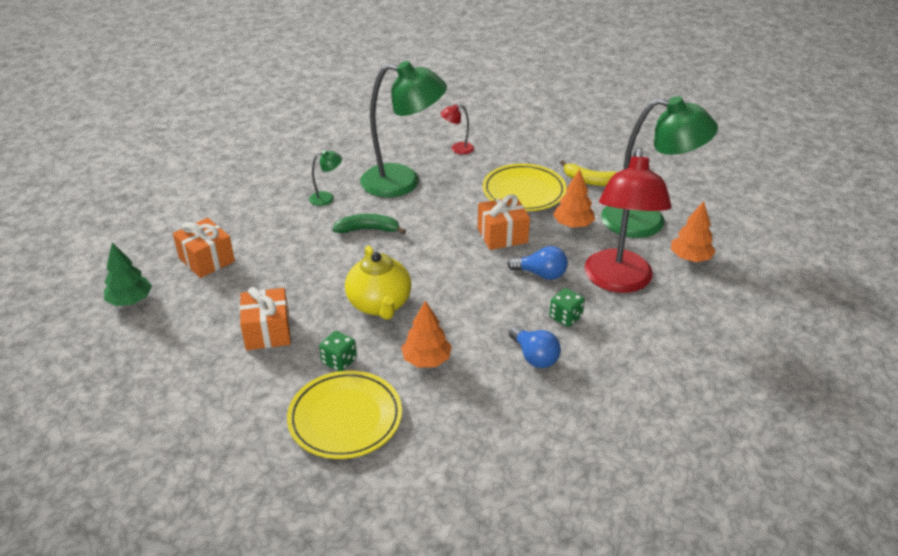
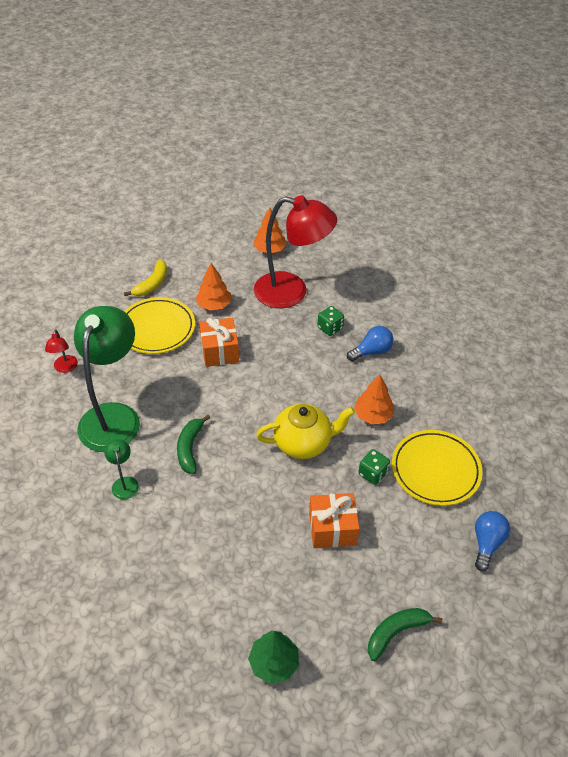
camera: 85 degrees left, 10 degrees up
orange gift [173,218,235,278] -> none
blue light bulb [507,246,568,280] -> blue light bulb moved to [475,511,510,571]
green lamp [601,96,718,238] -> none
none -> green banana [368,608,442,661]

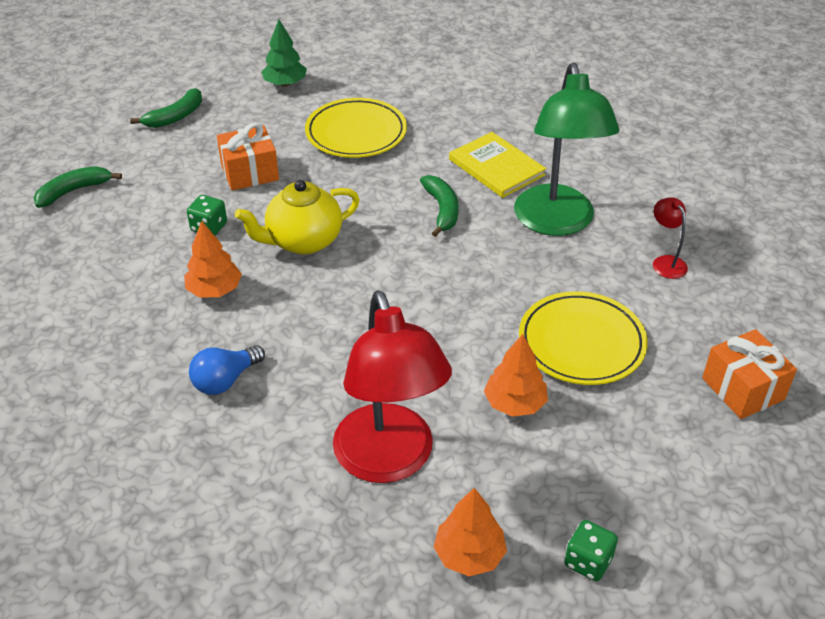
camera: 165 degrees right, 5 degrees down
green lamp [104,439,139,500] -> yellow book [449,132,546,198]
yellow banana [124,259,167,296] -> none
orange gift [199,318,239,367] -> orange gift moved to [702,329,797,419]
red lamp [254,195,337,308] -> red lamp turned 105 degrees counterclockwise [333,290,452,483]
green dice [318,306,344,336] -> green dice moved to [564,520,618,581]
yellow plate [392,430,483,506] -> yellow plate moved to [305,98,407,158]
blue light bulb [475,511,510,571] -> green banana [34,166,122,208]

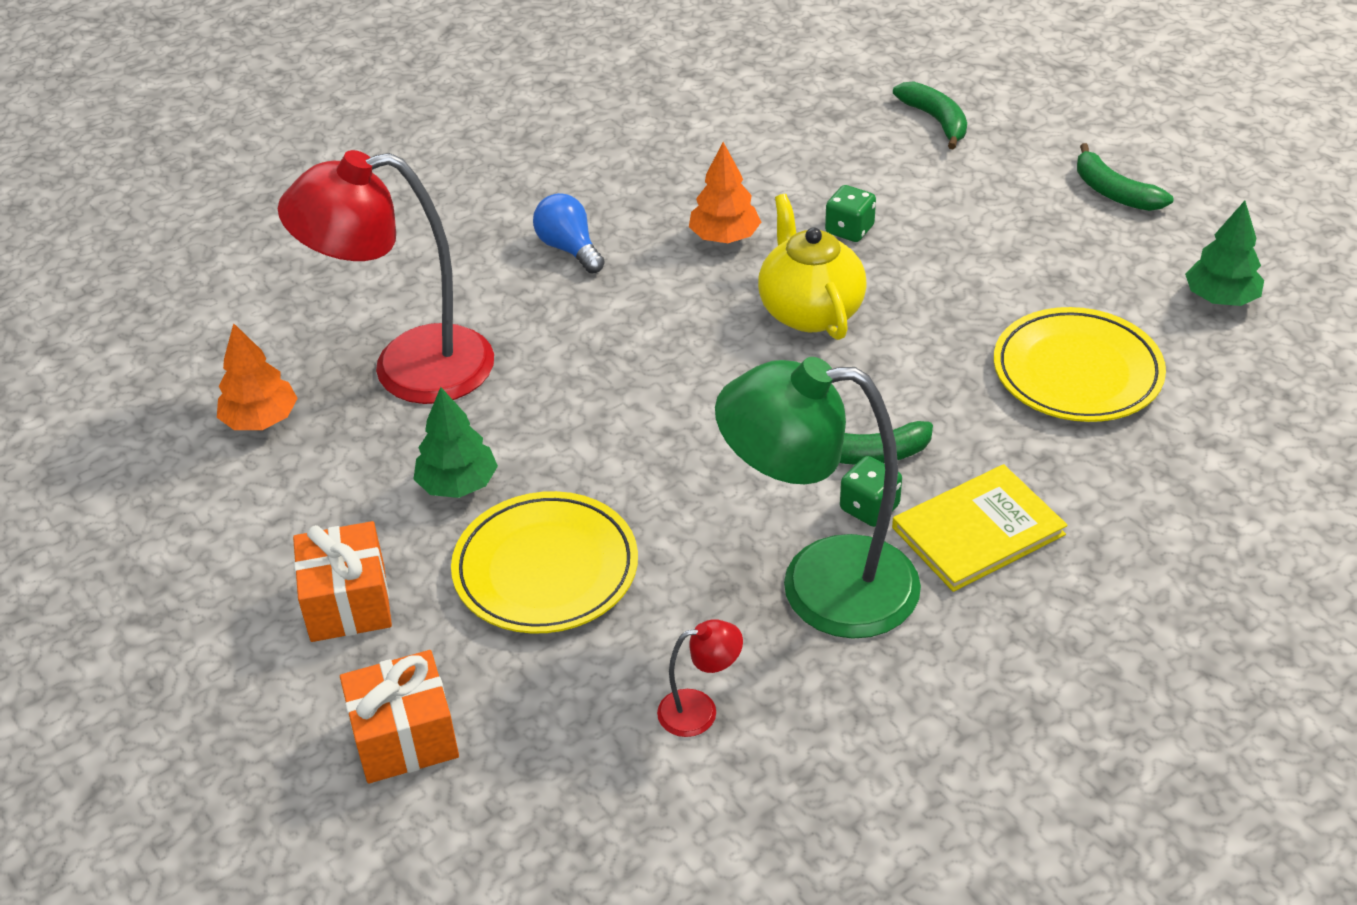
camera: 100 degrees right, 0 degrees up
orange gift [217,123,279,191] -> orange gift moved to [293,521,392,642]
orange tree [484,334,548,417] -> green tree [413,387,498,498]
green dice [564,520,618,581] -> green dice moved to [840,456,902,527]

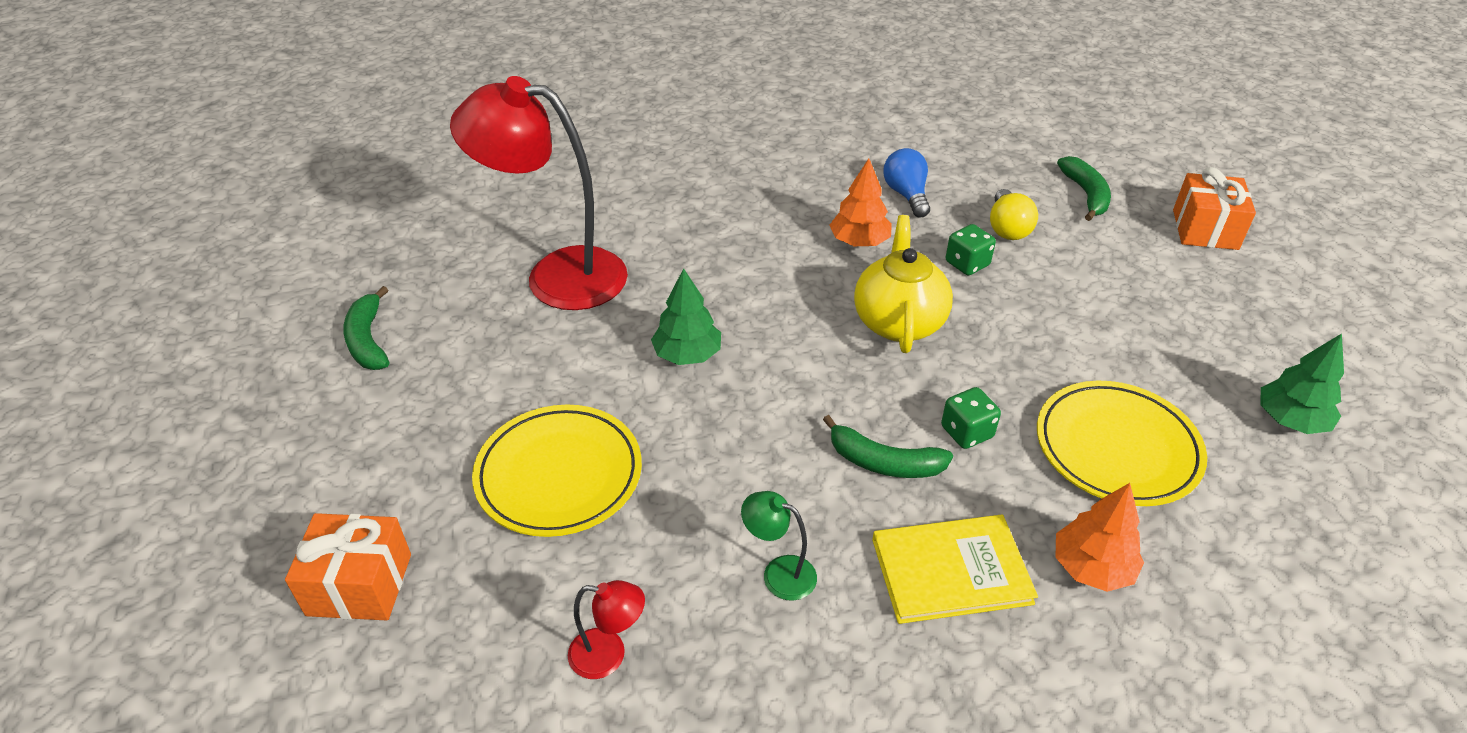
camera: 20 degrees right, 0 degrees up
orange tree [217,323,298,430] -> orange tree moved to [1056,483,1144,592]
orange gift [293,521,392,642] -> orange gift moved to [1173,167,1256,250]
green tree [413,387,498,498] -> green tree moved to [651,268,721,365]
blue light bulb [533,193,605,273] -> blue light bulb moved to [883,148,930,217]
green lamp [715,357,921,639] -> green lamp [741,491,817,601], size x0.41
green dice [840,456,902,527] -> green dice moved to [941,387,1001,449]
green banana [1077,143,1173,211] -> green banana moved to [343,286,389,370]
none -> yellow light bulb [990,189,1038,240]

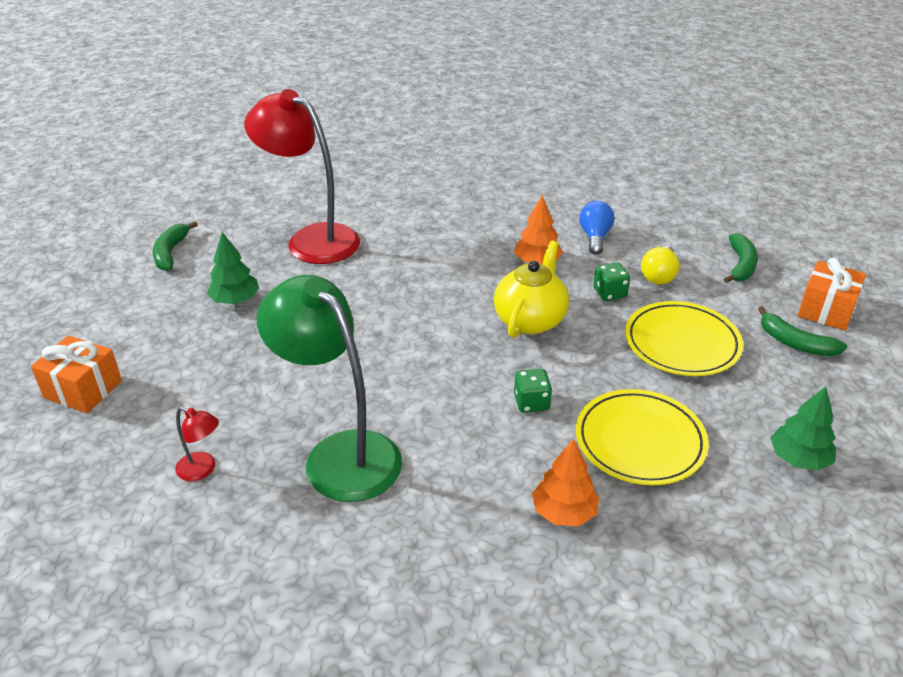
camera: 20 degrees right, 5 degrees down
yellow plate [472,405,642,537] -> yellow plate moved to [625,301,743,376]
green tree [651,268,721,365] -> green tree moved to [207,232,259,304]
green lamp [741,491,817,601] -> green lamp [256,275,402,502], size x2.45
green banana [823,415,953,478] -> green banana moved to [758,306,847,356]
yellow book [872,515,1038,624] -> none

